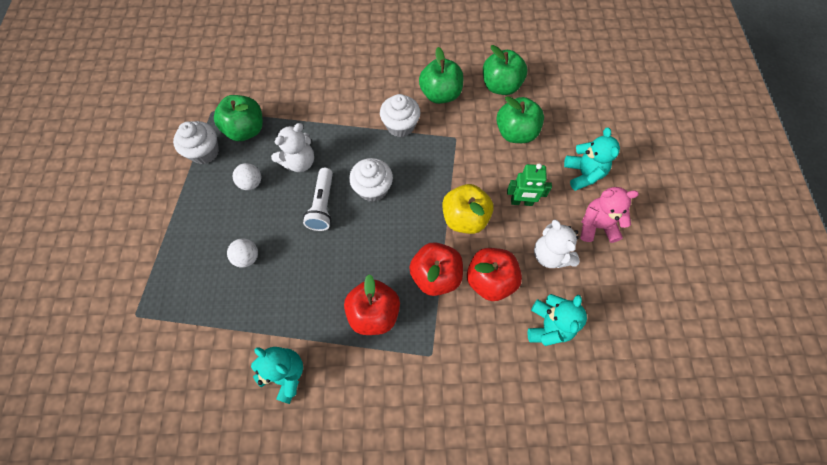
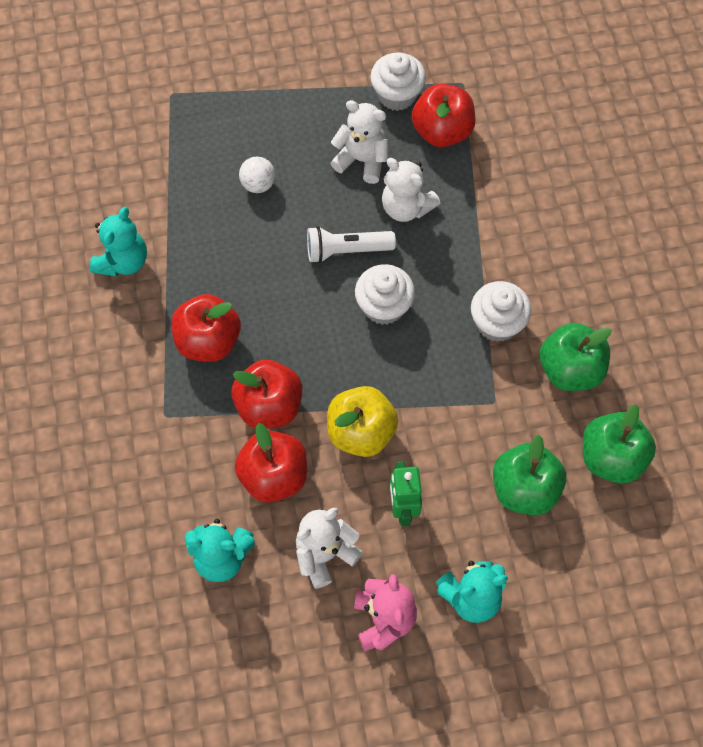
camera: 80 degrees right, 0 degrees up
green apple [214,95,263,141] -> red apple [412,84,476,147]
white ball [233,163,261,190] -> white teddy bear [330,100,388,184]

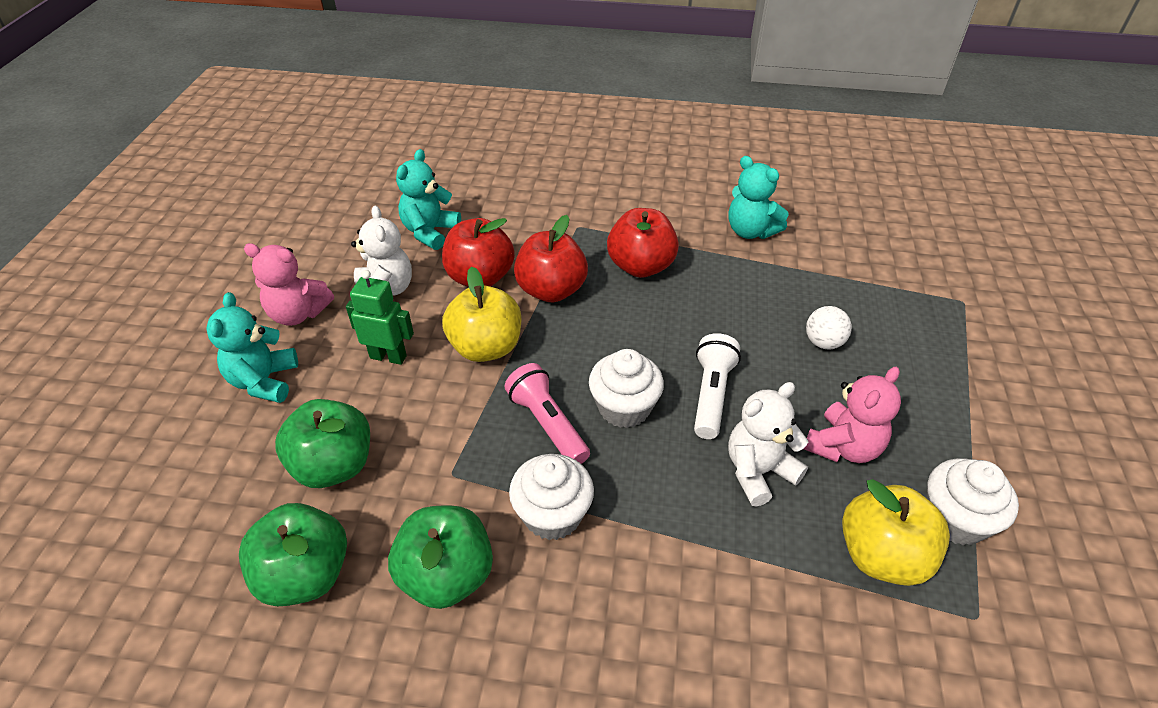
camera: 110 degrees right, 20 degrees down
white teddy bear [330,100,388,184] -> pink teddy bear [803,367,901,463]
red apple [412,84,476,147] -> yellow apple [842,479,950,586]
none -> pink flashlight [504,363,590,464]

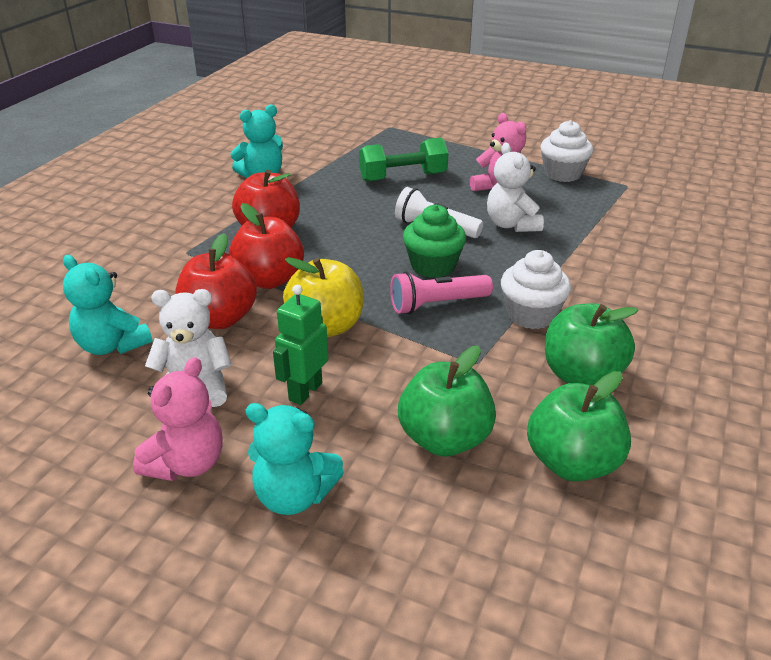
camera: 75 degrees left, 10 degrees down
white cupcake [589,349,664,428] -> green cupcake [403,205,466,278]
white ball [806,306,852,350] -> green dumbbell [359,138,449,182]
yellow apple [842,479,950,586] -> none

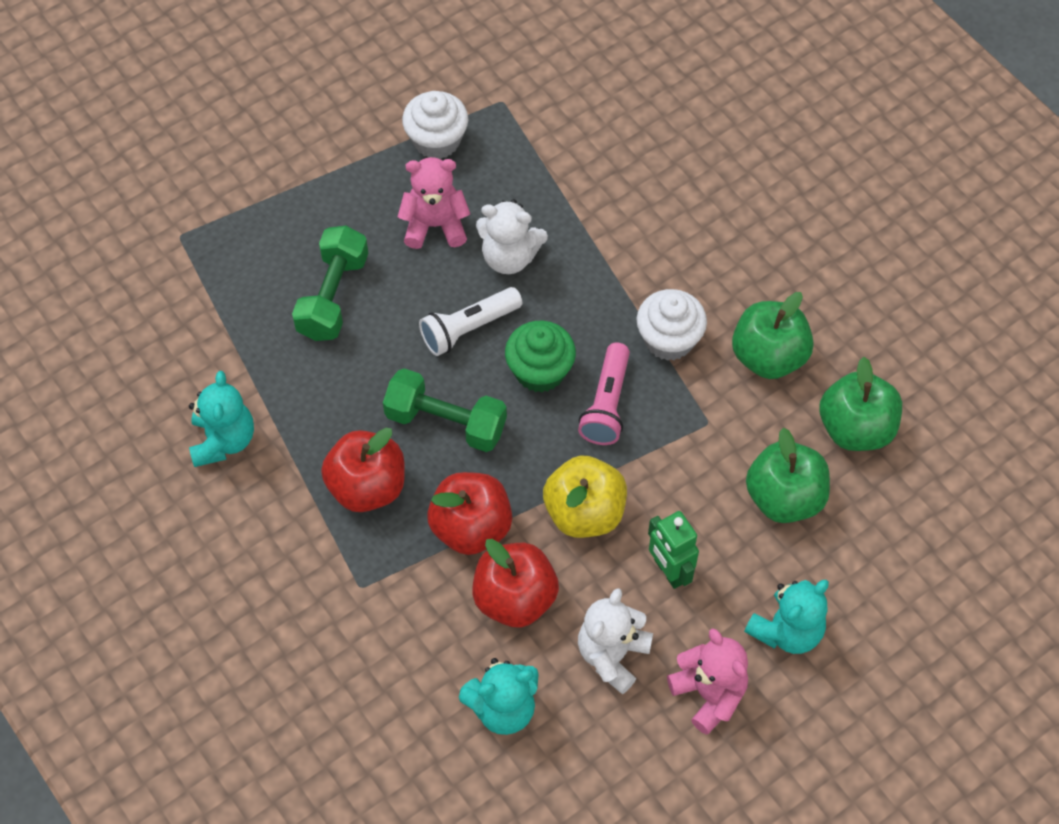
camera: 60 degrees left, 25 degrees up
none -> green dumbbell [383,368,507,452]

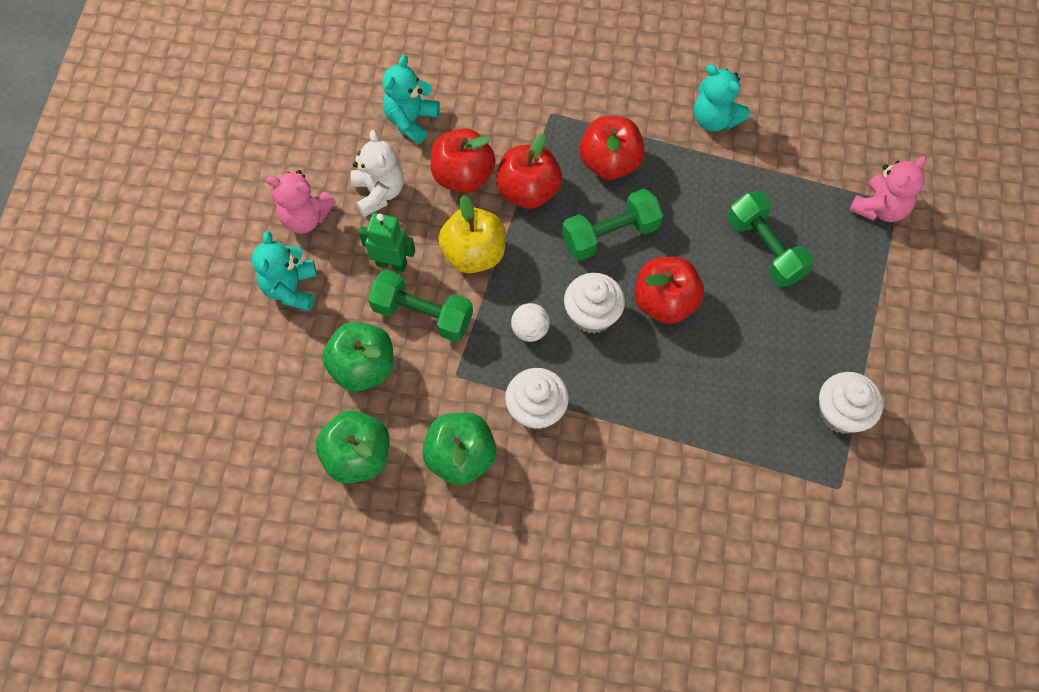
camera: 135 degrees right, 5 degrees up
pink teddy bear [398,157,470,249] -> pink teddy bear moved to [850,156,927,222]
white flashlight [419,287,522,356] -> red apple [635,257,704,324]
white teddy bear [476,199,548,274] -> none
green cupcake [505,321,576,393] -> white cupcake [564,273,625,334]
pink flashlight [578,343,630,445] -> white ball [511,303,550,342]
none -> green dumbbell [368,269,473,342]

